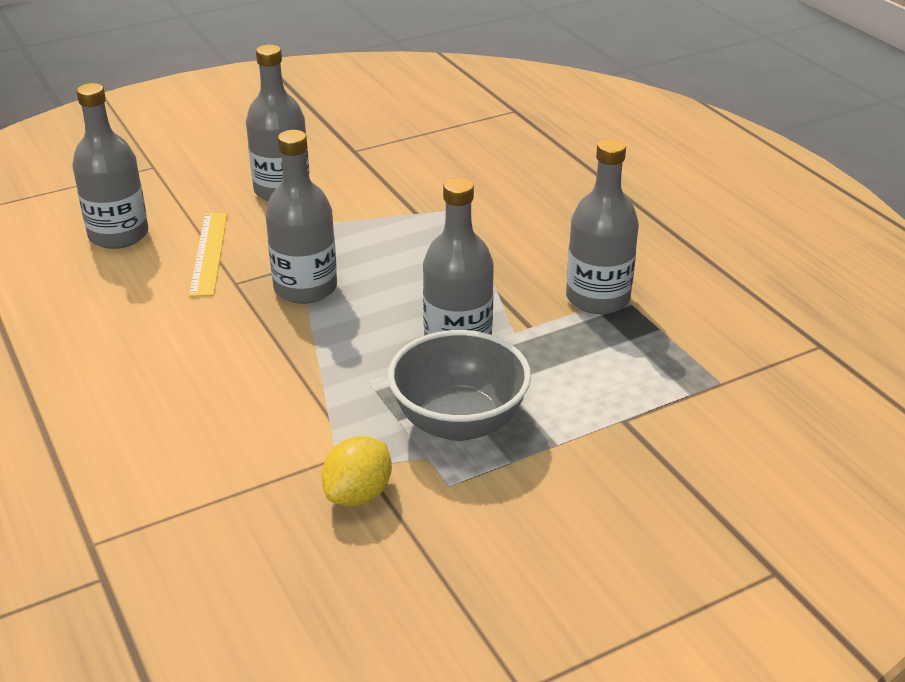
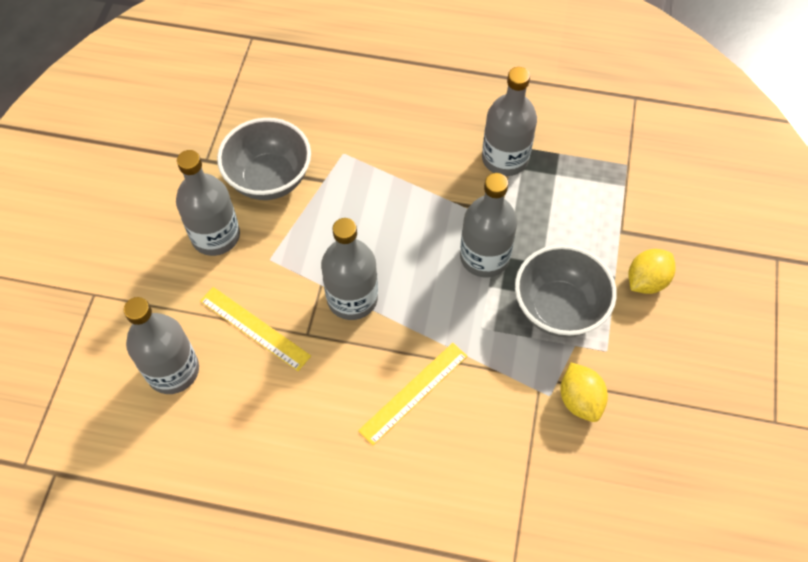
camera: 50 degrees left, 25 degrees up
none -> grey bowl [217,118,311,200]
none -> yellow ruler [358,343,467,445]
none -> yellow lemon [628,249,676,294]

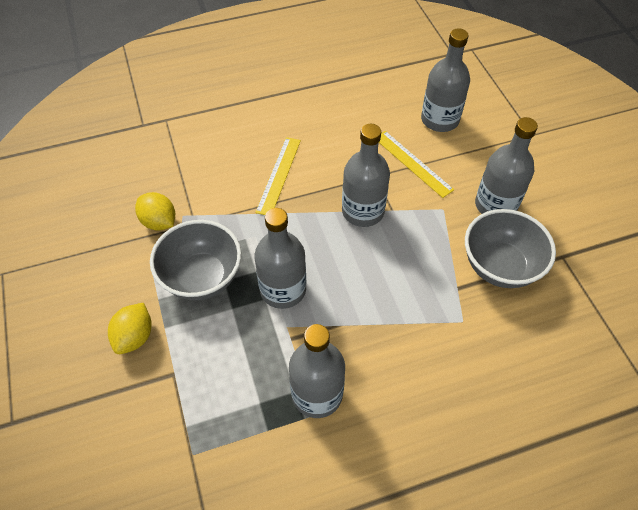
camera: 150 degrees right, 5 degrees down
yellow ruler [200,287,311,371] -> yellow ruler turned 45 degrees clockwise [379,131,454,198]

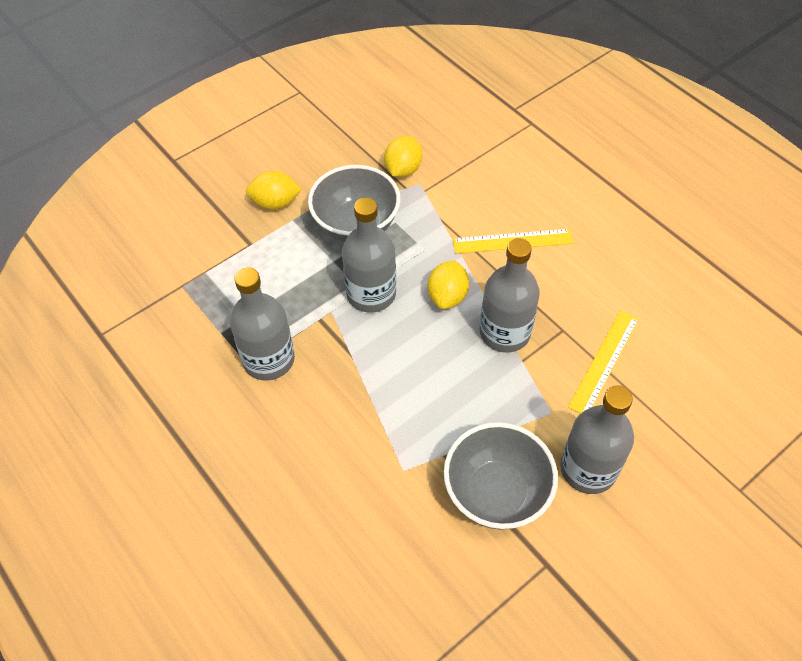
camera: 70 degrees right, 0 degrees up
grey bottle [421,28,470,132] -> none
none -> yellow lemon [428,261,469,309]

